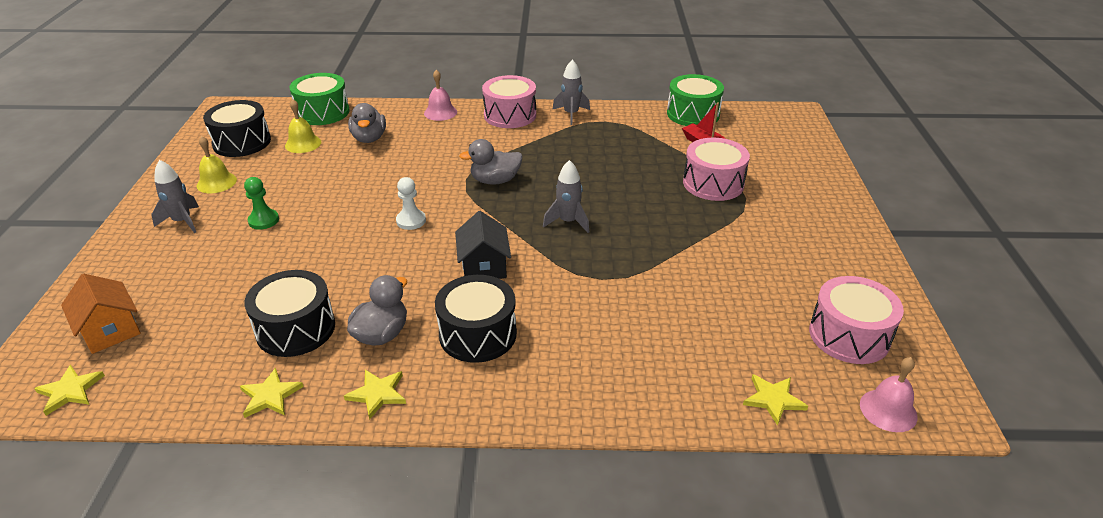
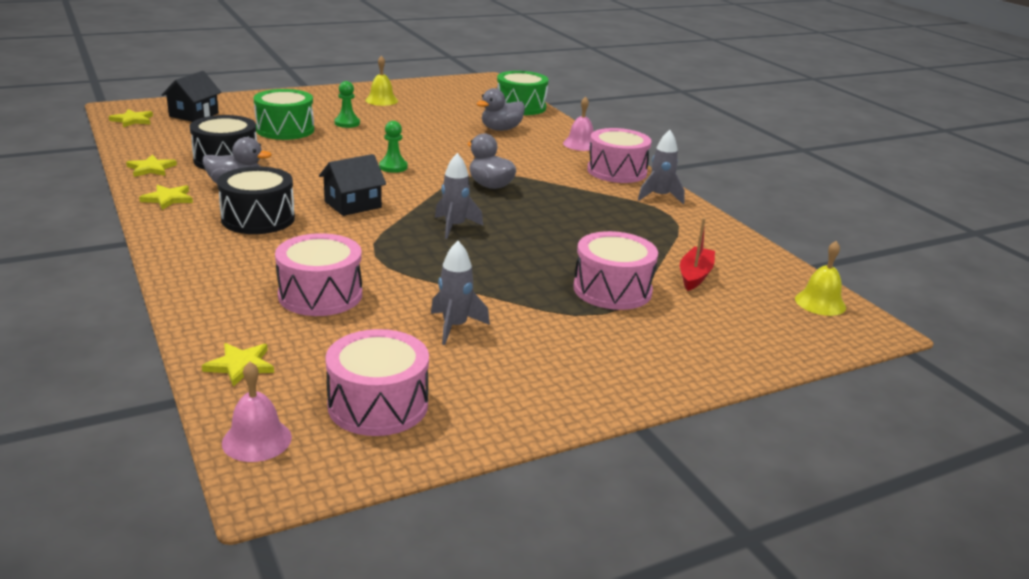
camera: 60 degrees right, 10 degrees down
orange house [61,274,141,354] -> black house [162,71,221,122]
grey rocket [151,160,199,233] -> grey rocket moved to [431,241,490,345]
black drum [203,100,271,157] -> none
yellow bell [285,99,321,153] -> yellow bell moved to [795,241,846,316]
white pawn [396,177,426,230] -> green pawn [379,121,408,173]
green drum [667,74,724,126] -> green drum moved to [254,89,314,140]
none -> pink drum [275,233,362,316]

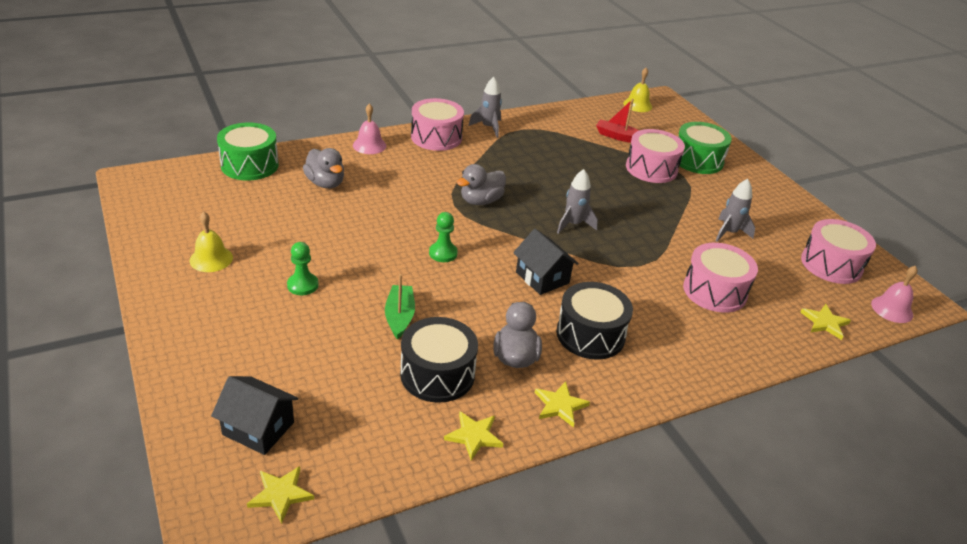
camera: 90 degrees left, 10 degrees up
green drum [254,89,314,140] -> green drum moved to [678,122,732,174]
none -> green boat [385,274,415,340]

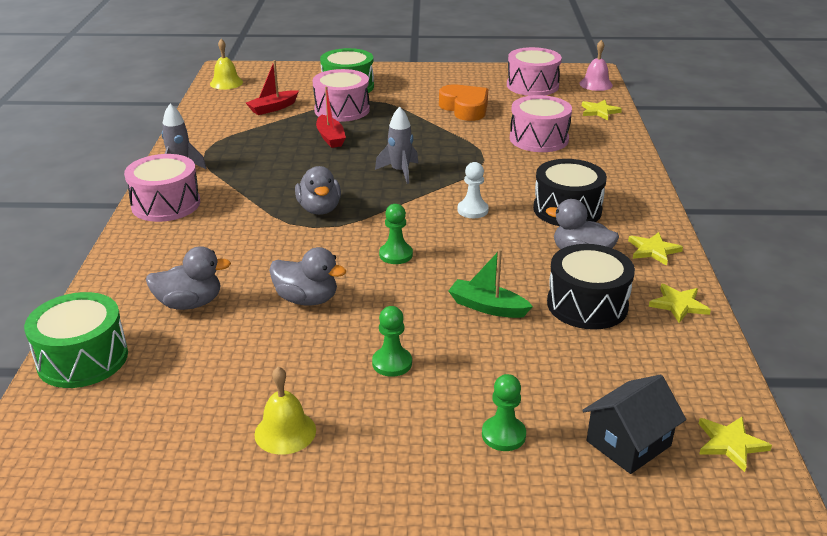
camera: 60 degrees left, 5 degrees down
pink bell [353,103,386,154] -> none
black house [513,229,579,295] -> white pawn [457,162,489,218]
grey rocket [716,179,755,242] -> orange heart [439,84,488,121]
none -> grey duck [269,247,346,306]
none -> red boat [316,87,346,148]
none -> green pawn [482,374,526,451]

